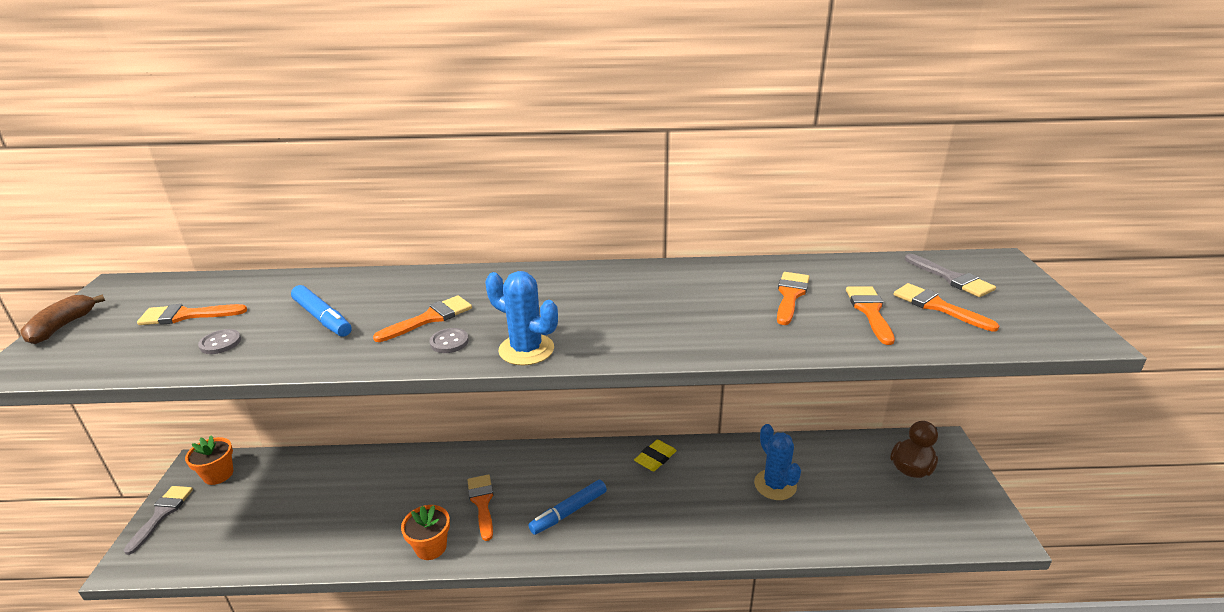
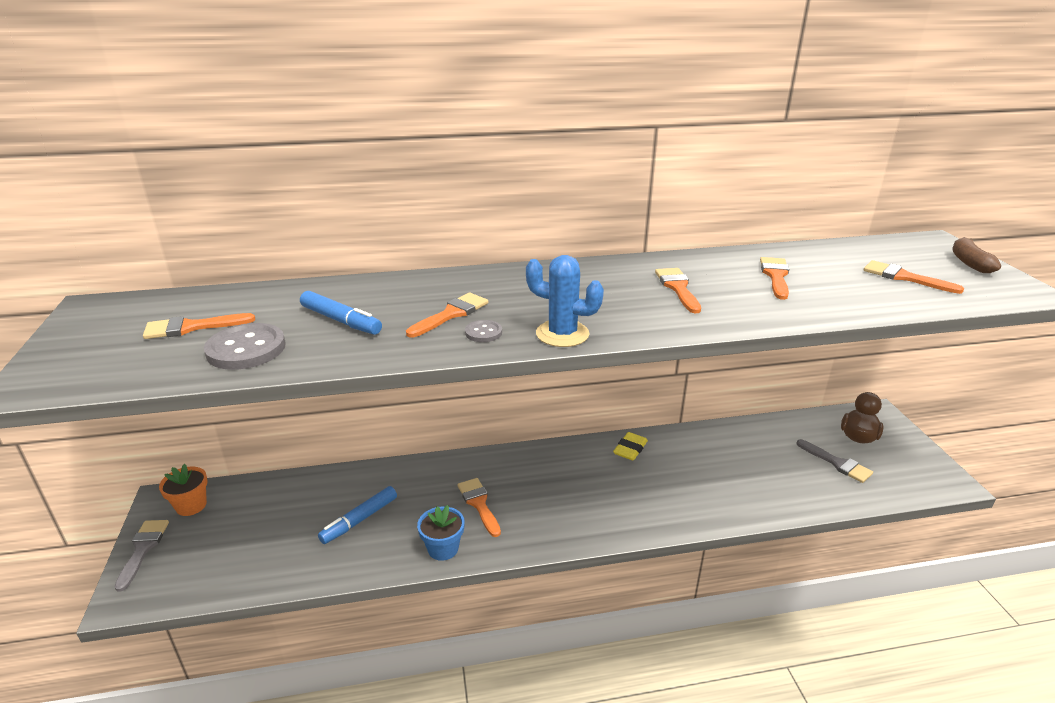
camera: 10 degrees left, 0 degrees up
brown banana [20,294,105,344] -> brown banana moved to [952,237,1001,273]
grey button [198,329,241,354] -> grey button [204,323,286,370], size x1.94
orange flower pot [401,505,450,560] -> blue flower pot [417,505,465,561]
blue marker [528,480,607,535] -> blue marker moved to [318,486,397,544]
blue cactus [754,424,801,500] -> none
orange brush [846,286,895,345] -> orange brush moved to [655,268,701,313]
grey brush [905,254,996,297] -> grey brush moved to [797,439,873,483]

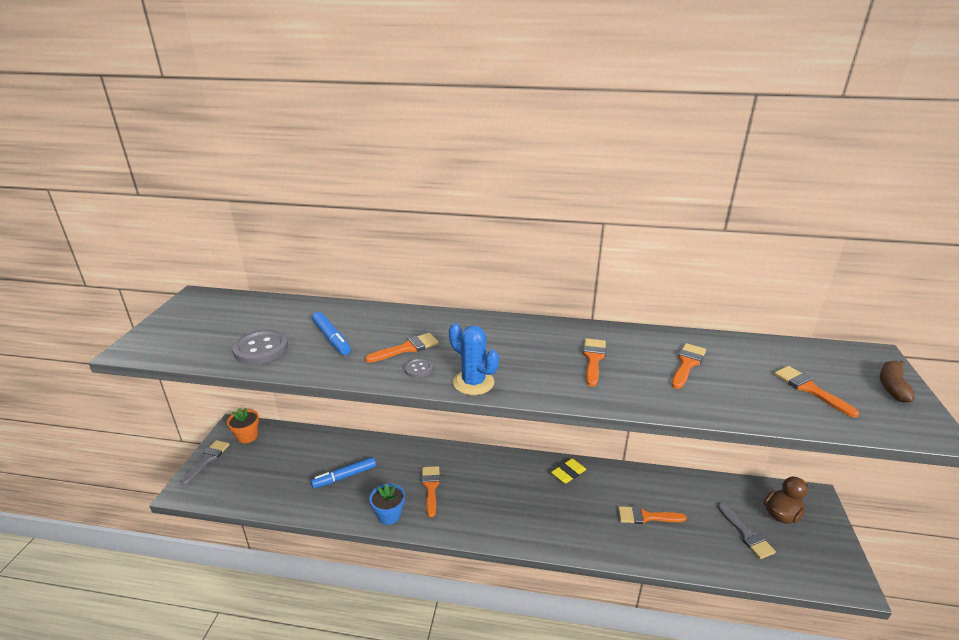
camera: 20 degrees right, 0 degrees up
orange brush [143,313,255,339] -> orange brush moved to [618,506,687,524]

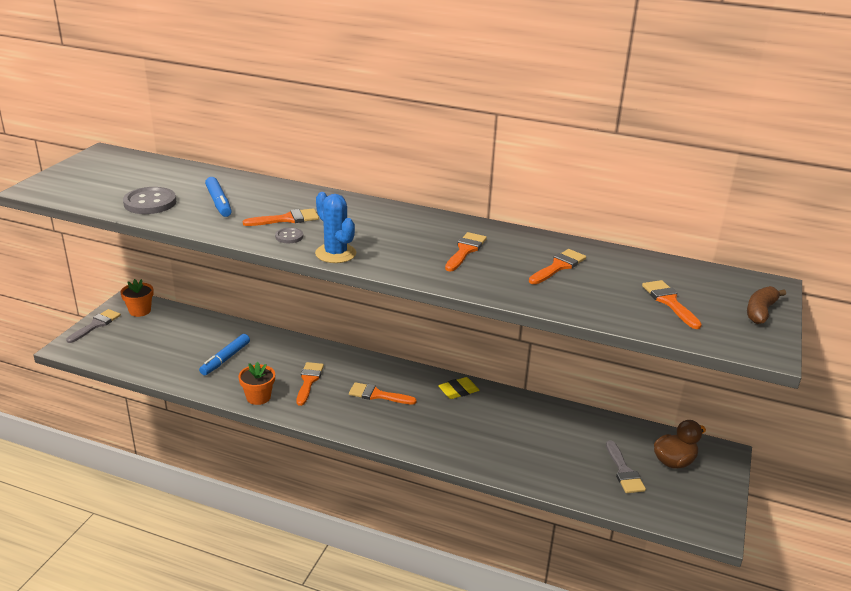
camera: 10 degrees right, 0 degrees up
blue marker [311,457,376,489] -> blue marker turned 45 degrees counterclockwise [199,334,250,375]
blue flower pot [369,483,405,525] -> orange flower pot [238,362,275,405]
orange brush [618,506,687,524] -> orange brush moved to [349,382,417,404]

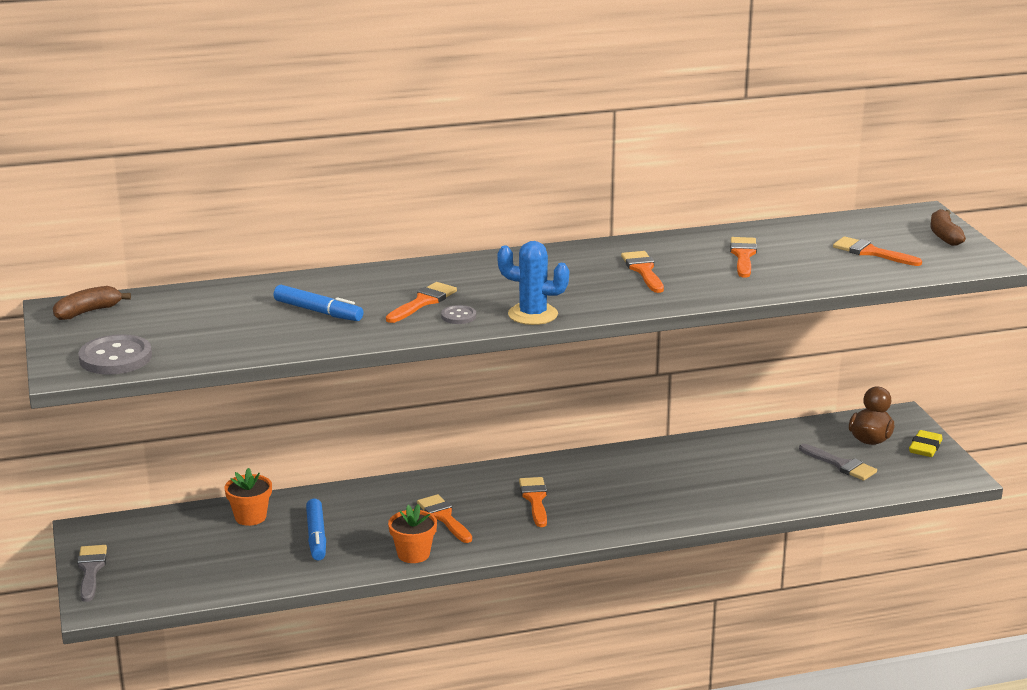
camera: 35 degrees left, 5 degrees down
orange flower pot [120,279,154,317] -> orange flower pot moved to [225,468,272,526]
grey button [123,187,176,214] -> grey button moved to [78,334,152,374]
orange brush [349,382,417,404] -> orange brush turned 105 degrees clockwise [519,477,547,527]
yellow eraser [438,377,479,399] -> yellow eraser moved to [909,430,943,457]
none -> brown banana [53,286,131,320]

